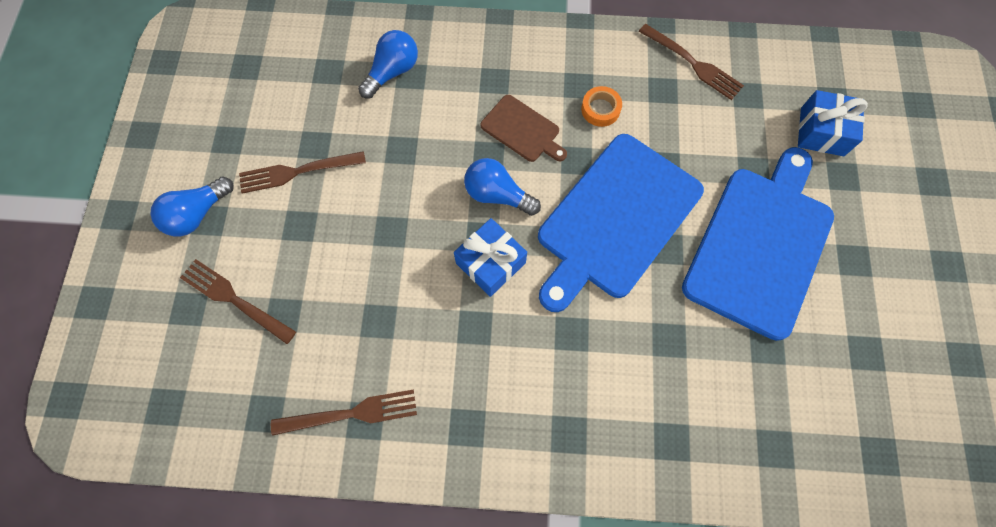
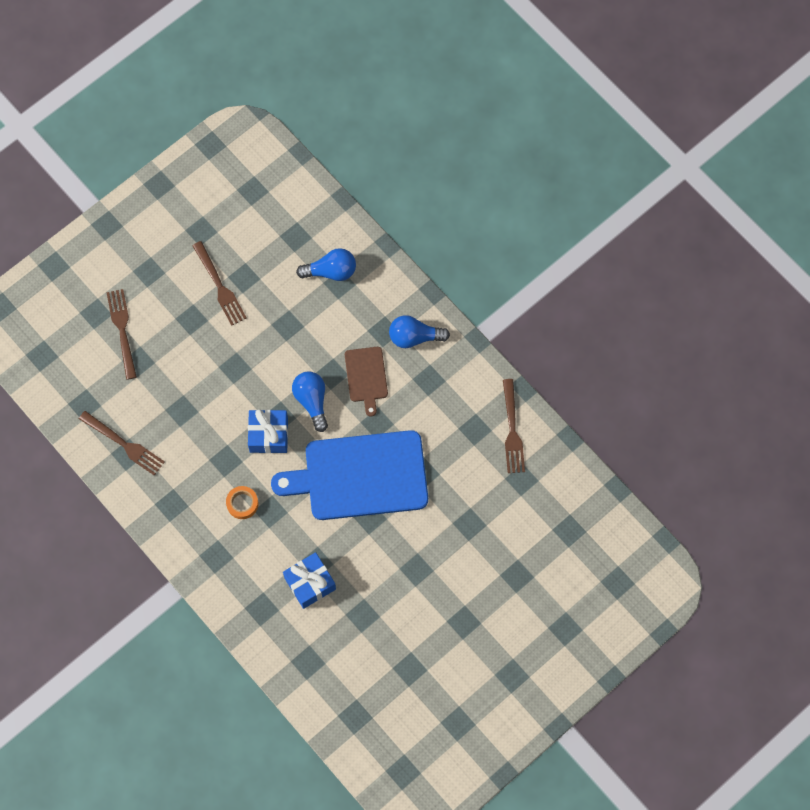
camera: 45 degrees right, 0 degrees up
blue light bulb [150,177,234,236] -> blue light bulb moved to [389,315,450,348]
brown fork [239,151,366,194] -> brown fork turned 150 degrees counterclockwise [192,241,247,326]
orange tape [581,86,622,127] -> orange tape moved to [226,486,258,519]
blue cutting board [682,147,834,341] -> none
blue gift [798,90,868,156] -> blue gift moved to [283,552,336,609]

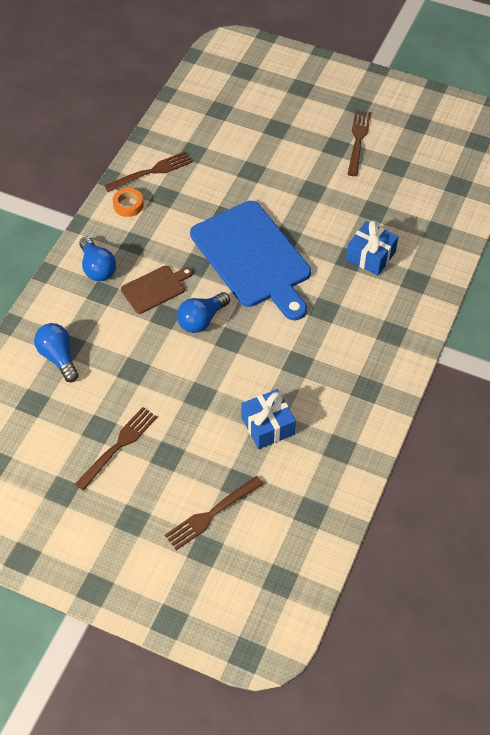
camera: 115 degrees left, 15 degrees down
brown fork [79,411,165,476] -> brown fork moved to [347,110,371,176]
orange tape [226,486,258,519] -> orange tape moved to [113,188,144,217]
blue gift [248,409,288,453] -> blue gift moved to [241,389,296,449]

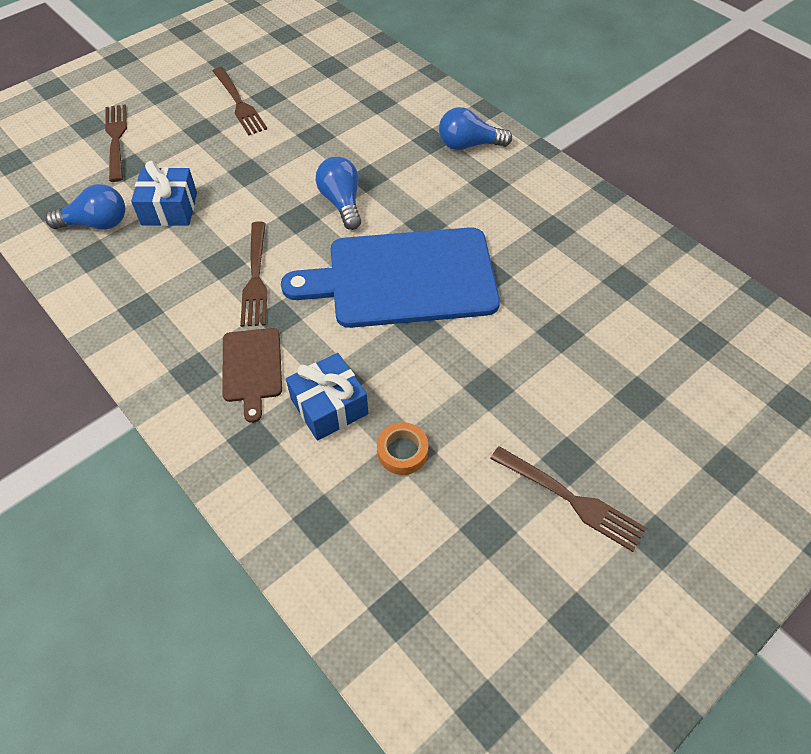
camera: 115 degrees right, 0 degrees up
blue light bulb [34,323,79,382] -> blue light bulb moved to [45,184,125,230]
brown fork [105,151,192,192] -> brown fork moved to [240,221,268,327]
orange tape [113,188,144,217] -> orange tape moved to [377,422,428,475]
brown cutting board [121,266,193,314] -> brown cutting board moved to [222,328,282,423]

